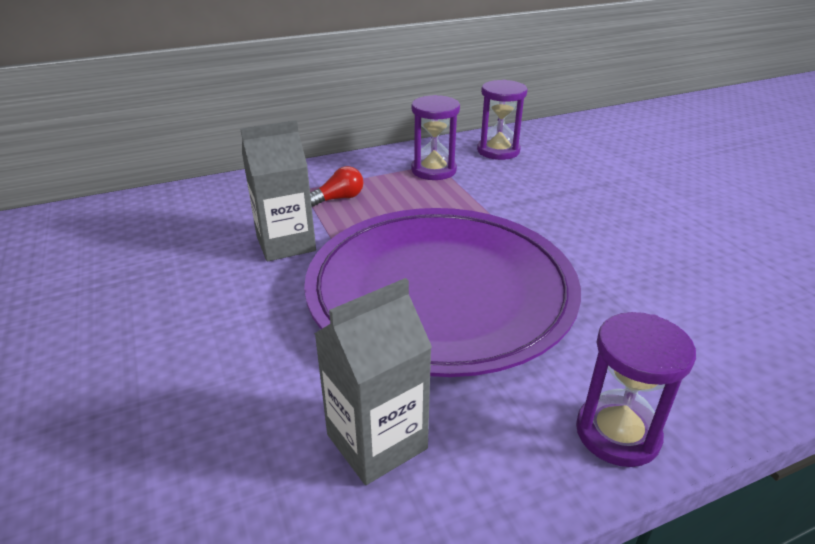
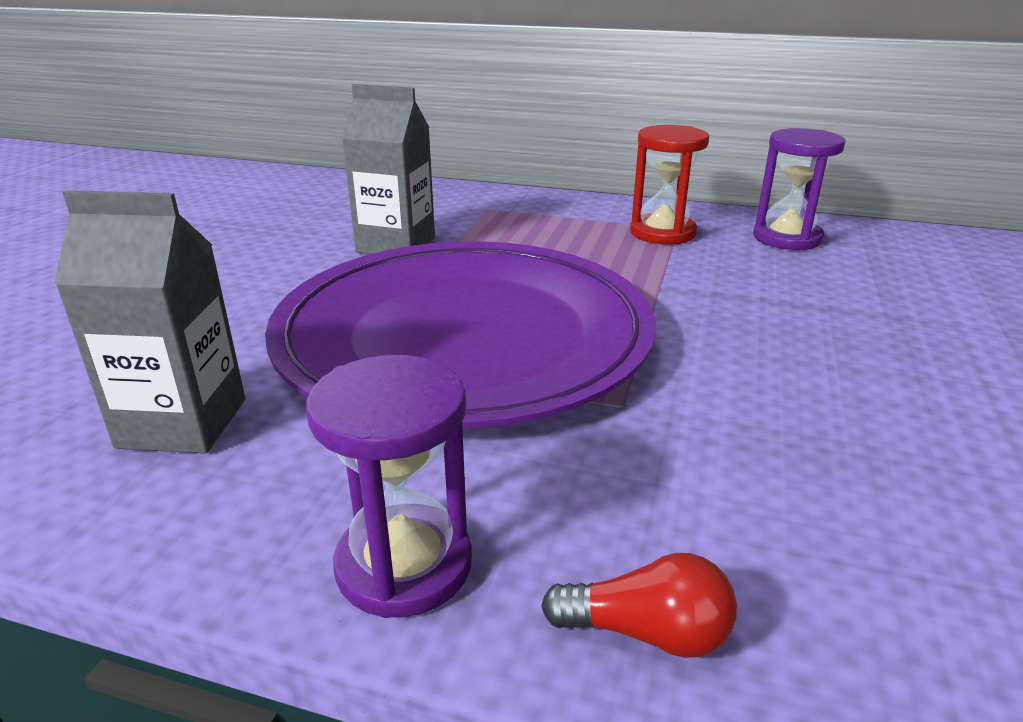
camera: 40 degrees right, 5 degrees down
red light bulb [310,166,363,207] -> red light bulb moved to [541,553,737,658]
purple hourglass [411,95,460,180] -> red hourglass [630,125,709,245]

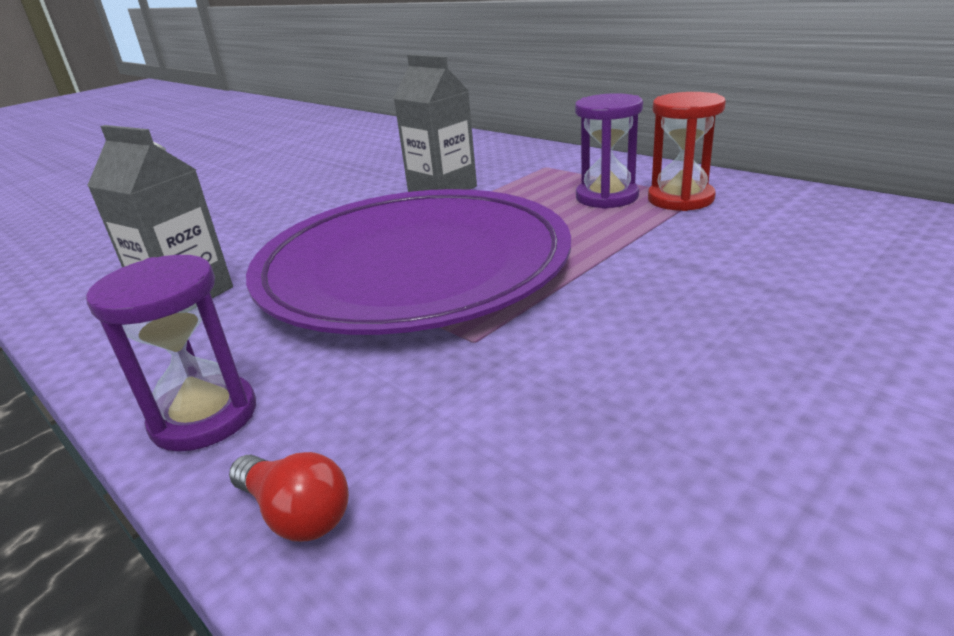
camera: 30 degrees right, 0 degrees up
purple hourglass [753,128,845,250] -> purple hourglass moved to [575,93,643,209]

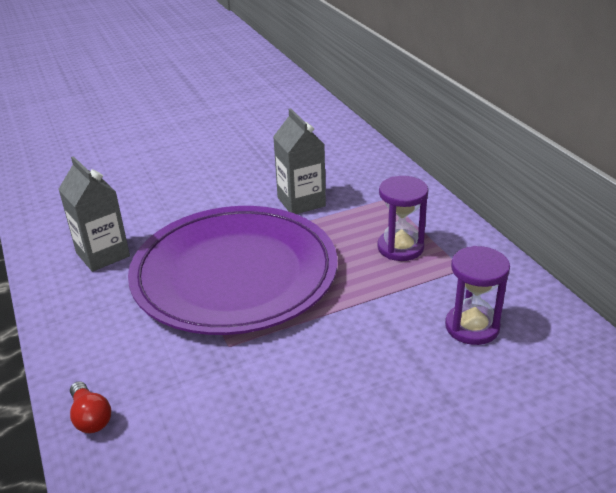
camera: 20 degrees right, 5 degrees up
purple hourglass [86,255,256,452] -> purple hourglass moved to [445,246,510,345]
red hourglass [648,92,726,211] -> none

